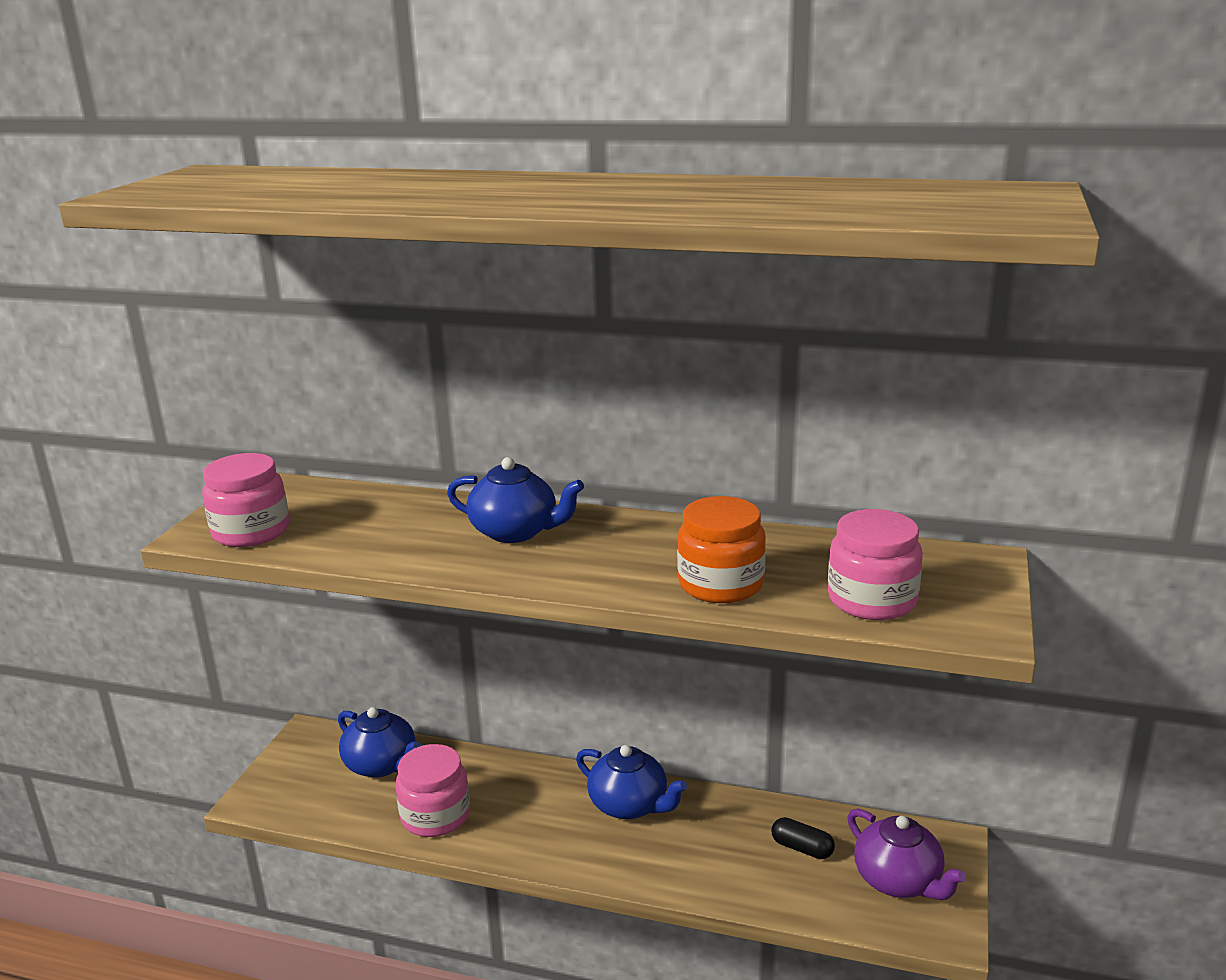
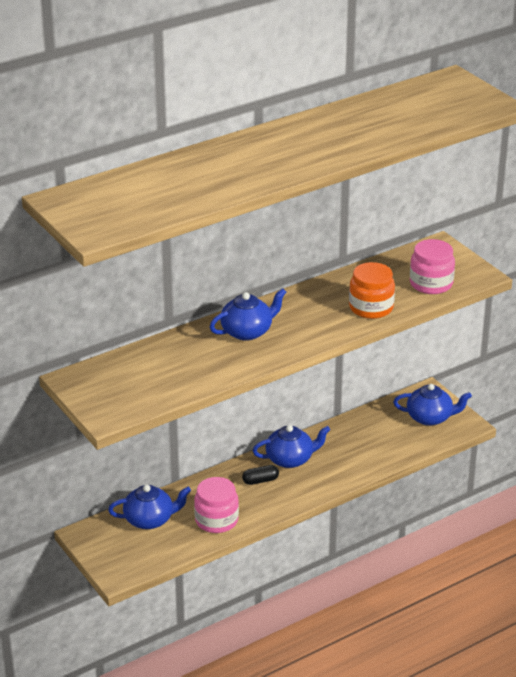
camera: 50 degrees left, 10 degrees up
pink jar [202,453,289,547] -> none
black capsule [771,817,835,859] -> black capsule moved to [242,465,279,485]
purple teapot [847,808,966,900] -> blue teapot [393,384,472,426]

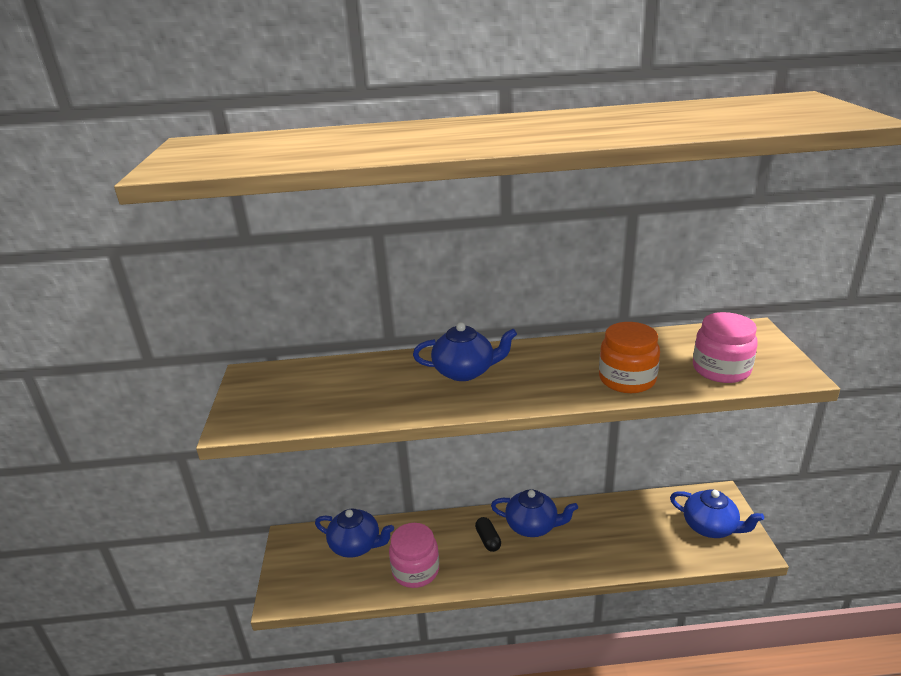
camera: 30 degrees right, 5 degrees down
black capsule [242,465,279,485] -> black capsule turned 60 degrees clockwise [475,517,501,552]

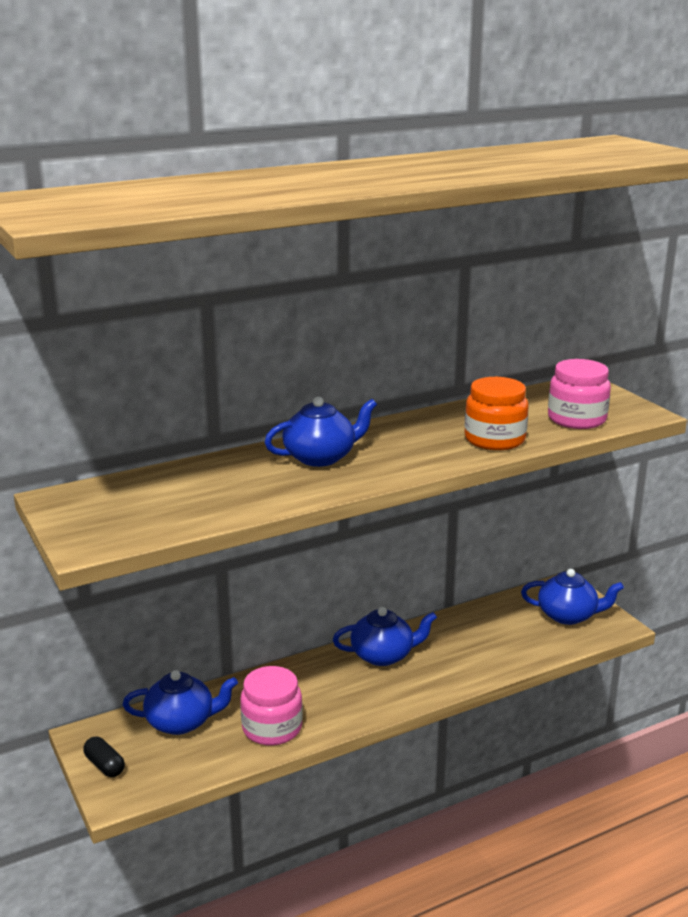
camera: 25 degrees left, 5 degrees down
black capsule [475,517,501,552] -> black capsule moved to [83,737,125,777]

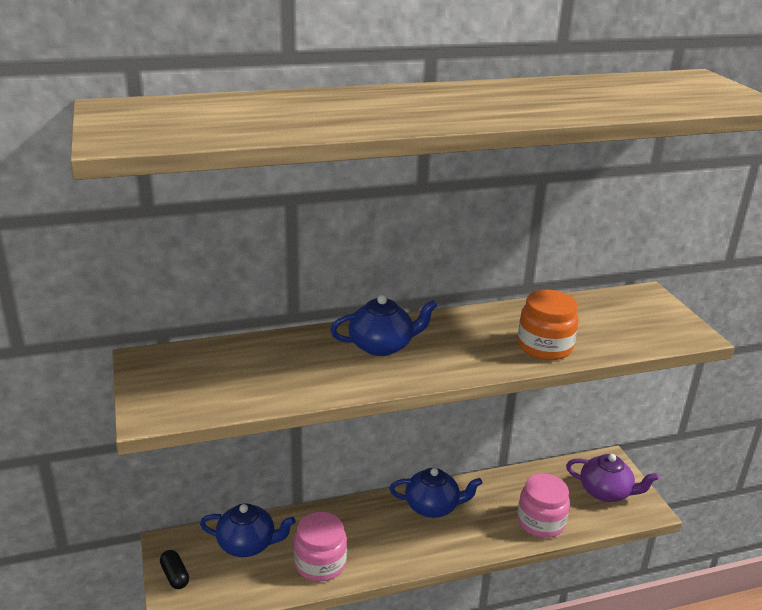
camera: 10 degrees right, 5 degrees up
blue teapot [521,569,624,625] -> purple teapot [566,454,659,502]
pink jar [548,359,611,429] -> pink jar moved to [517,474,570,538]

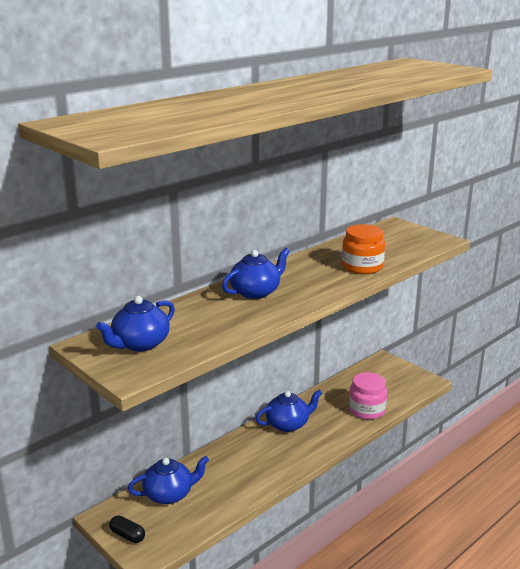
camera: 25 degrees left, 5 degrees down
pink jar [294,512,347,582] -> none
purple teapot [566,454,659,502] -> none
none -> blue teapot [96,296,175,352]

